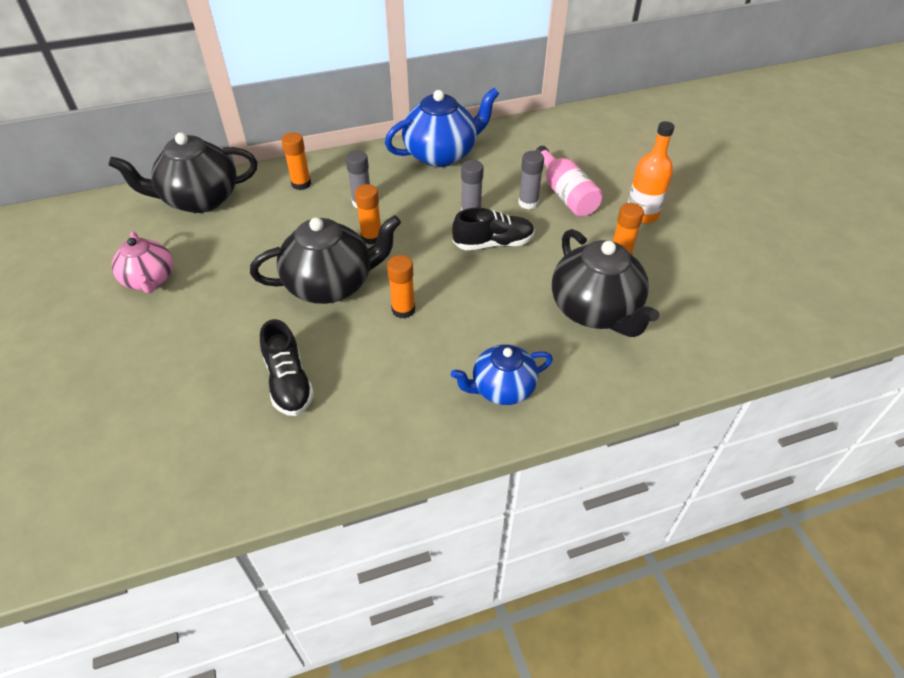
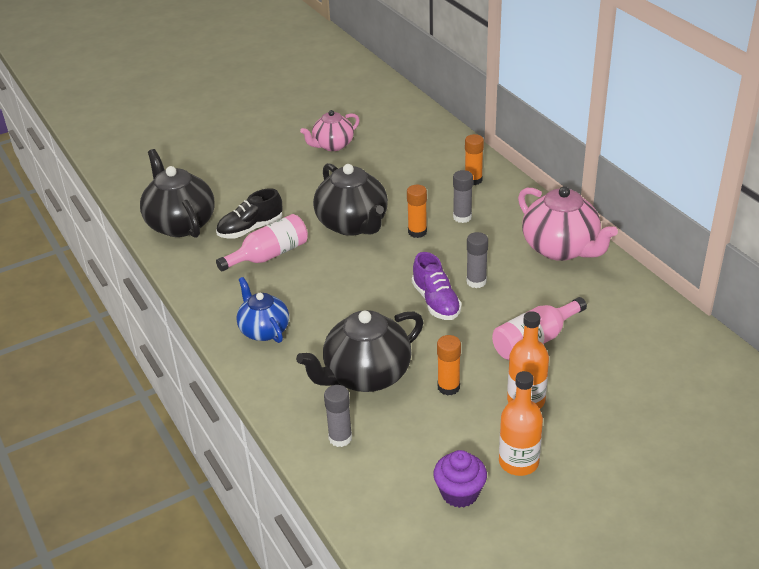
camera: 80 degrees right, 10 degrees down
black teapot [109,132,257,213] -> black teapot moved to [140,149,215,238]
blue teapot [385,88,499,167] -> pink teapot [518,186,618,261]
orange glue stick [387,255,415,319] -> none
black shoe [452,207,535,250] -> purple shoe [412,252,462,320]
grey glue stick [518,151,544,209] -> grey glue stick moved to [324,385,352,447]
none -> pink bottle [216,214,308,271]
none -> purple cupcake [433,450,487,508]
none -> orange bottle [499,371,543,476]

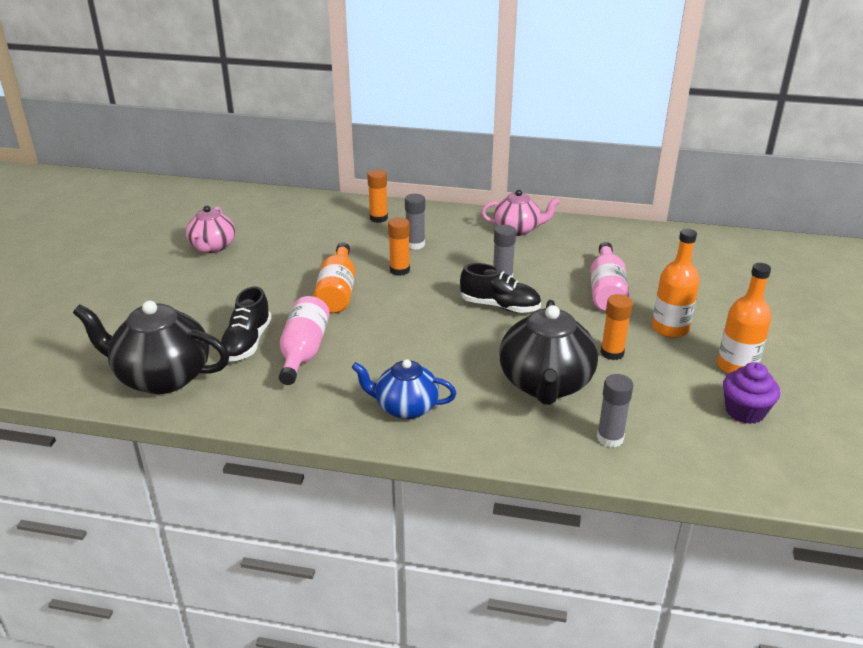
camera: 50 degrees left, 5 degrees down
black teapot [313,163,388,236] -> orange bottle [314,242,355,313]
purple shoe [412,252,462,320] -> black shoe [460,263,541,313]
pink teapot [518,186,618,261] -> pink teapot [481,190,560,236], size x0.63

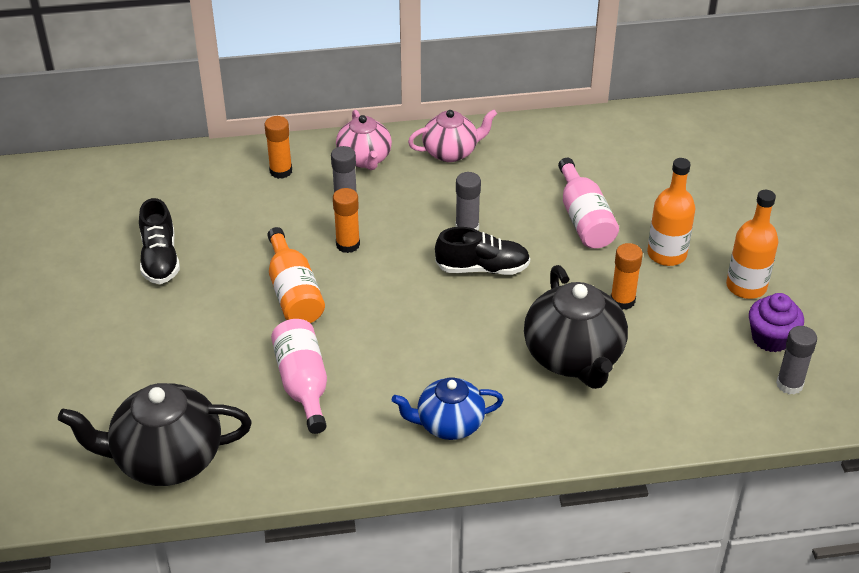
camera: 20 degrees left, 10 degrees up
pink teapot [186,206,235,253] -> pink teapot moved to [336,110,392,170]
black shoe [221,286,272,362] -> black shoe moved to [139,198,180,284]
grey glue stick [597,374,633,447] -> grey glue stick moved to [776,326,817,395]

